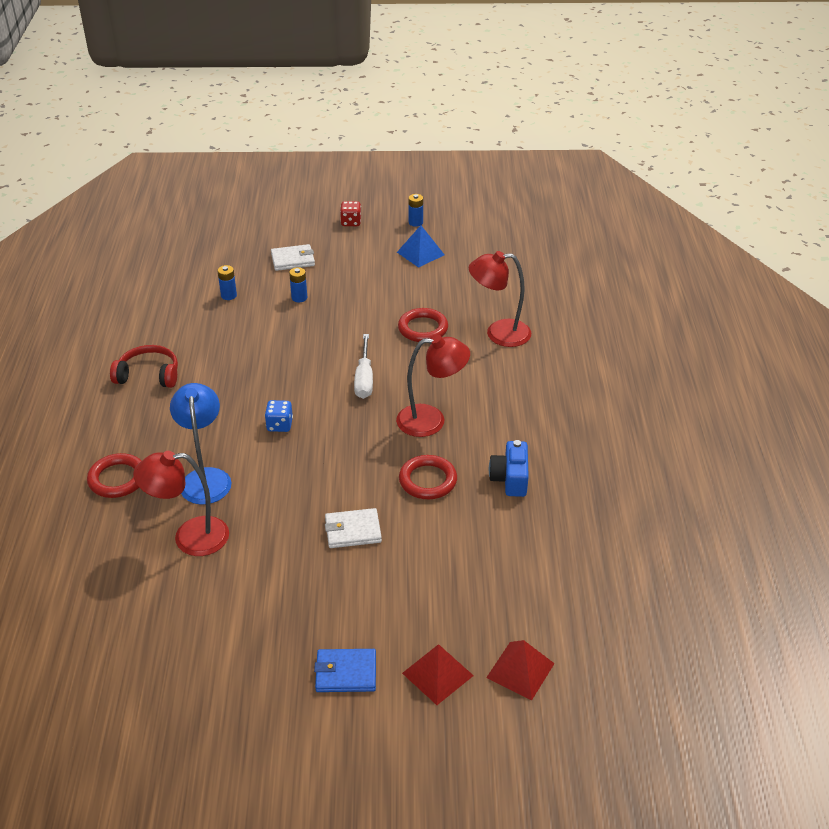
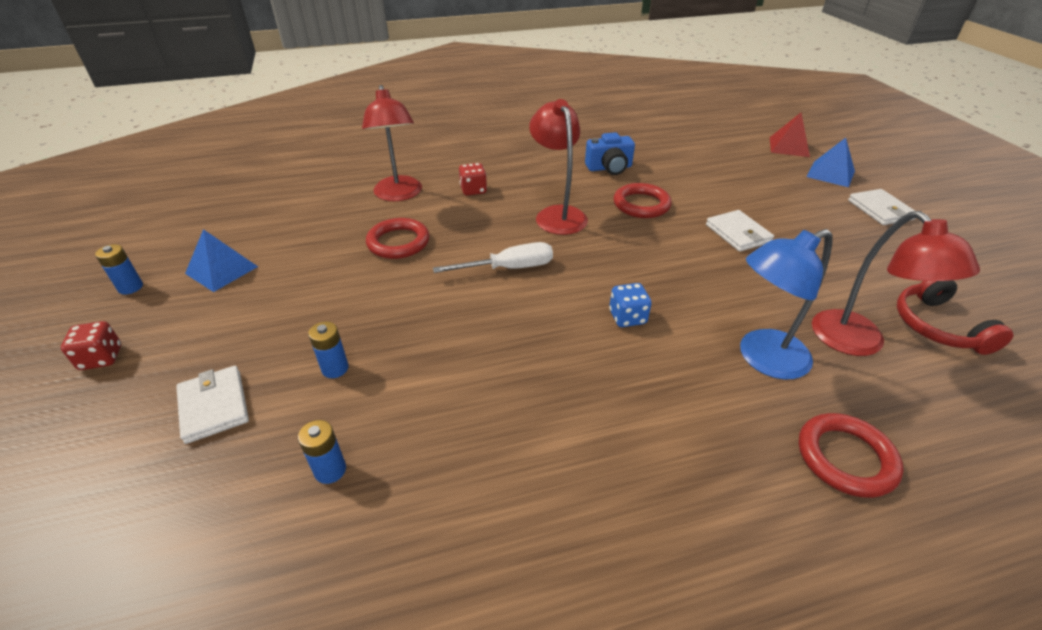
camera: 105 degrees left, 0 degrees up
red headphones [110,345,178,388] -> red headphones moved to [897,280,1014,355]
blue wallet [314,649,376,692] -> white wallet [848,189,916,225]
red pyramid [402,644,474,705] -> blue pyramid [807,138,855,187]
none -> red dice [459,163,487,196]

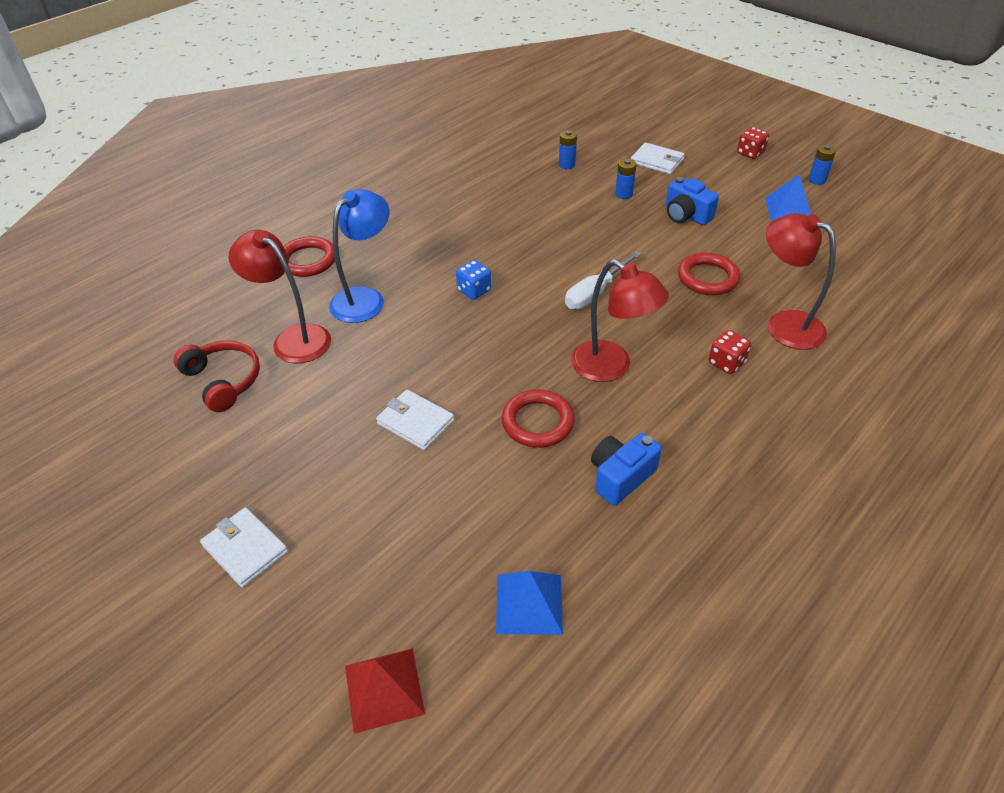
camera: 150 degrees right, 5 degrees up
blue pyramid [807,138,855,187] -> blue pyramid moved to [496,571,563,635]
none -> blue camera [666,177,719,225]

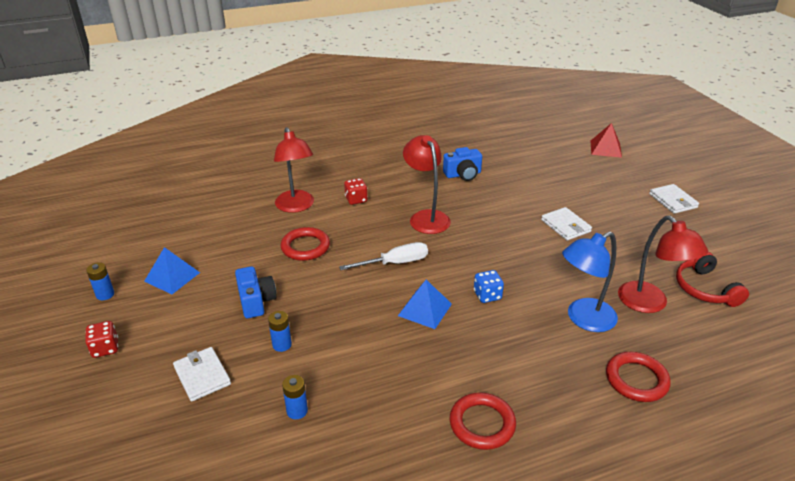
camera: 155 degrees left, 10 degrees down
blue pyramid [496,571,563,635] -> blue pyramid moved to [398,280,452,329]
red ring [502,390,575,448] -> red ring moved to [449,392,516,450]

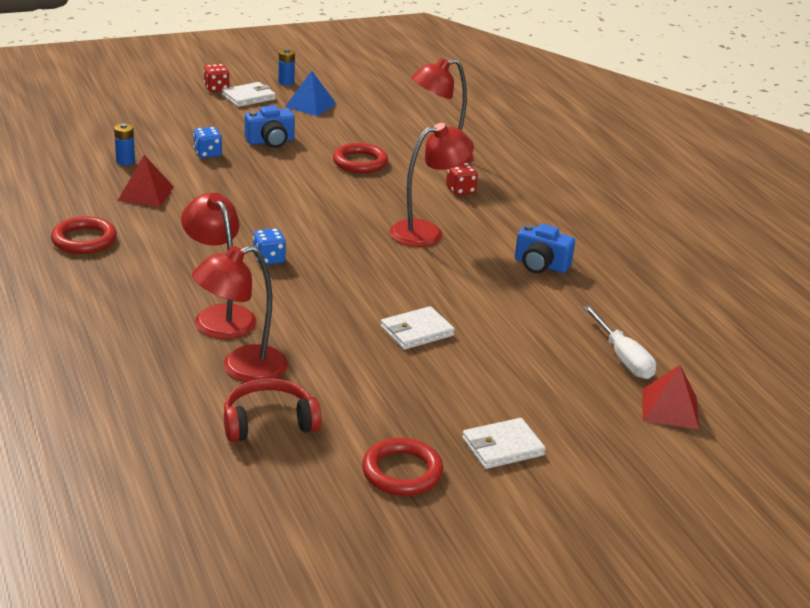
camera: 85 degrees right, 5 degrees down
white wallet [173,347,231,402] -> white wallet moved to [222,82,276,107]
blue battery [268,311,292,352] -> blue dice [193,127,222,158]
white screwdriver [339,242,428,270] -> white screwdriver moved to [583,305,656,379]
blue pyramid [398,280,452,329] -> none
blue camera [443,147,482,181] -> blue camera turned 45 degrees counterclockwise [515,224,575,273]
blue lamp [562,231,618,332] -> red lamp [181,193,257,339]
red ring [606,352,671,402] -> red ring moved to [362,438,443,496]
none -> red pyramid [118,155,174,207]

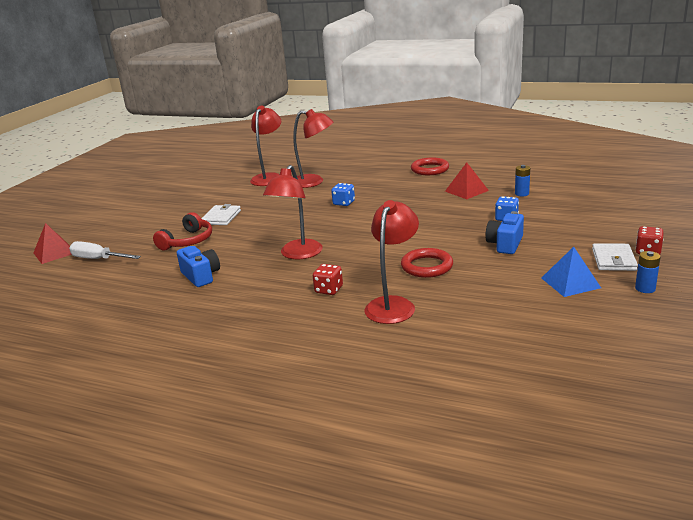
camera: 140 degrees right, 5 degrees down
red headphones [224,378,322,442] -> red headphones moved to [153,212,212,250]
red ring [362,438,443,496] -> none
white wallet [462,418,546,469] -> none
blue camera [515,224,575,273] -> blue camera turned 75 degrees clockwise [177,246,220,287]

